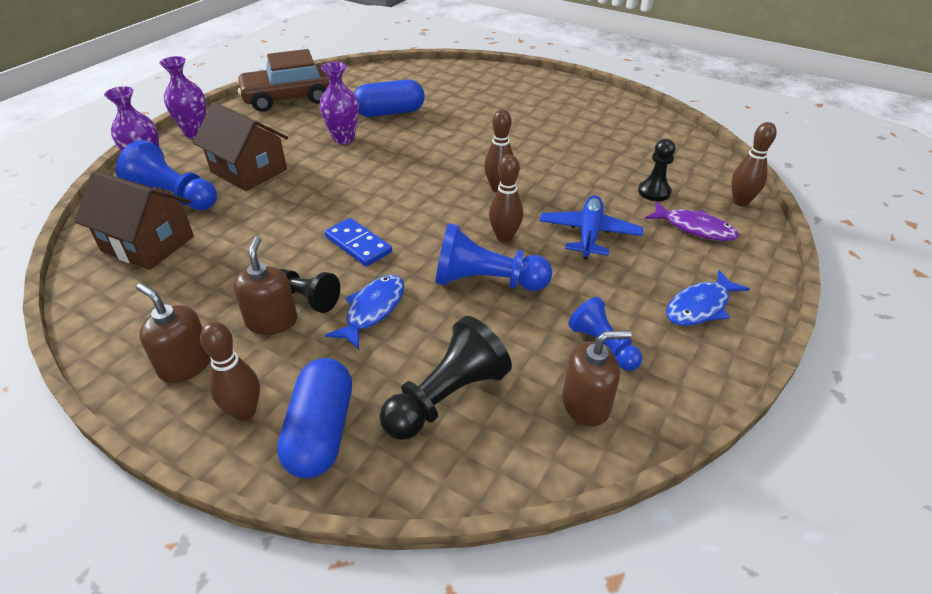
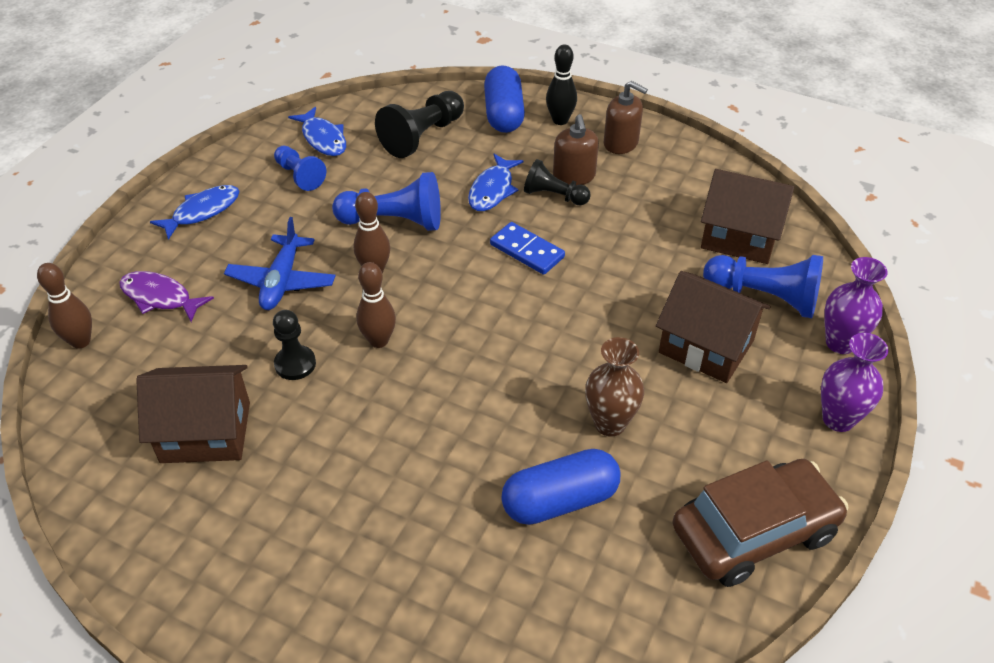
camera: 175 degrees right, 5 degrees up
brown bowling pin [200,322,260,421] -> black bowling pin [546,44,577,125]
purple vase [319,62,359,144] -> brown vase [585,337,644,437]
brown soap dispenser [562,330,631,427] -> blue fish [288,107,346,156]
black pawn [638,139,676,201] -> black pawn moved to [273,310,316,380]
none -> brown house [136,365,250,463]

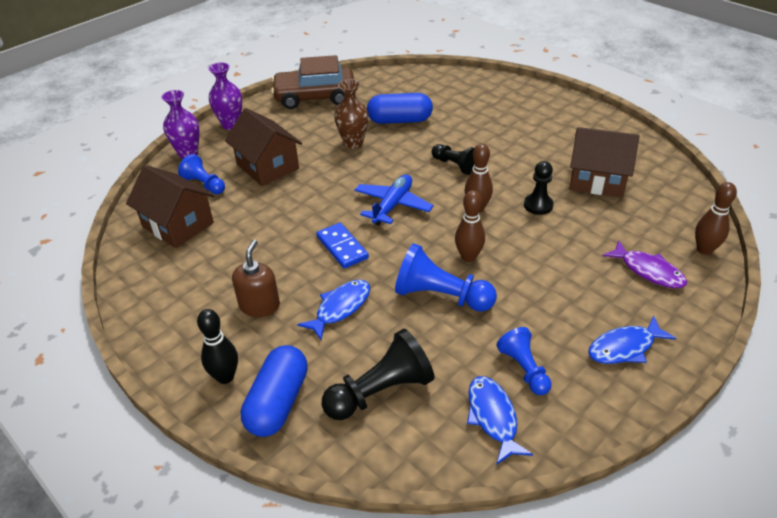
camera: 160 degrees left, 5 degrees down
blue plane [224,217,335,310] -> blue plane moved to [354,174,434,226]
black pawn [524,159,591,206] -> black pawn moved to [431,144,474,175]
brown soap dispenser [604,81,648,154] -> none
blue pawn [703,255,823,318] -> blue pawn [178,154,225,194], size x0.63

